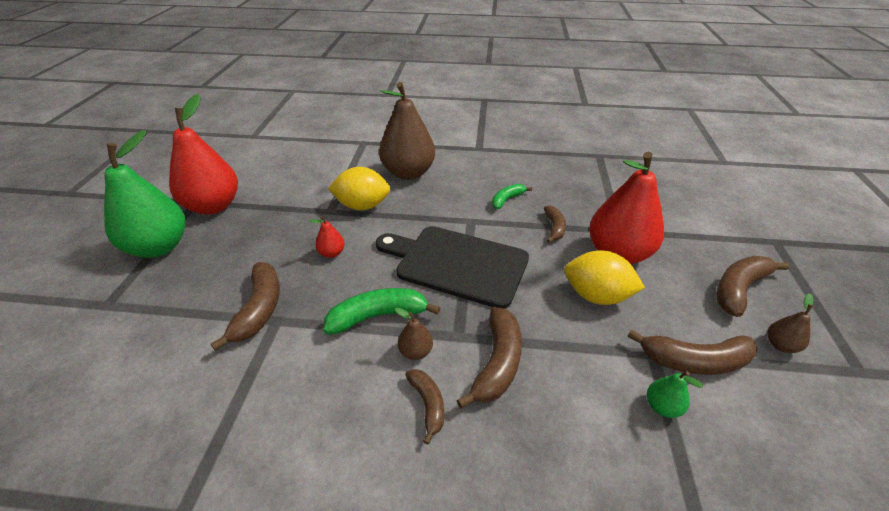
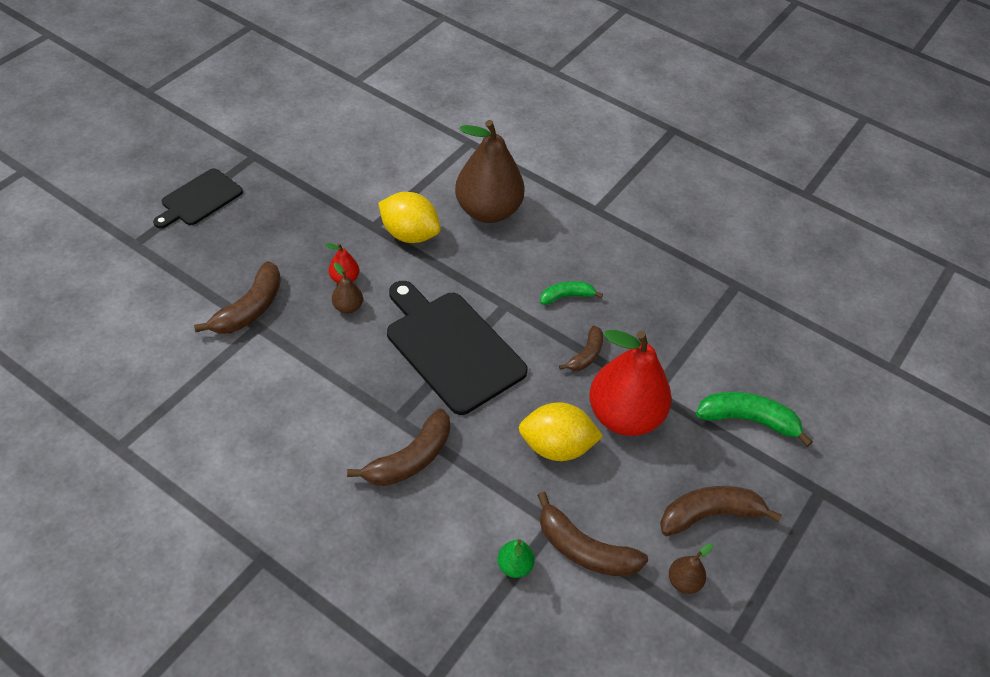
camera: 25 degrees right, 10 degrees up
green pear [104,130,185,258] -> black cutting board [153,168,243,228]
red pear [169,94,238,215] -> none
green banana [323,288,440,335] -> green banana moved to [696,392,813,447]
brown pear [395,308,433,360] -> brown pear moved to [332,263,363,313]
brown banana [405,369,444,445] -> none
yellow lemon [564,250,645,305] -> yellow lemon turned 45 degrees counterclockwise [518,402,603,461]

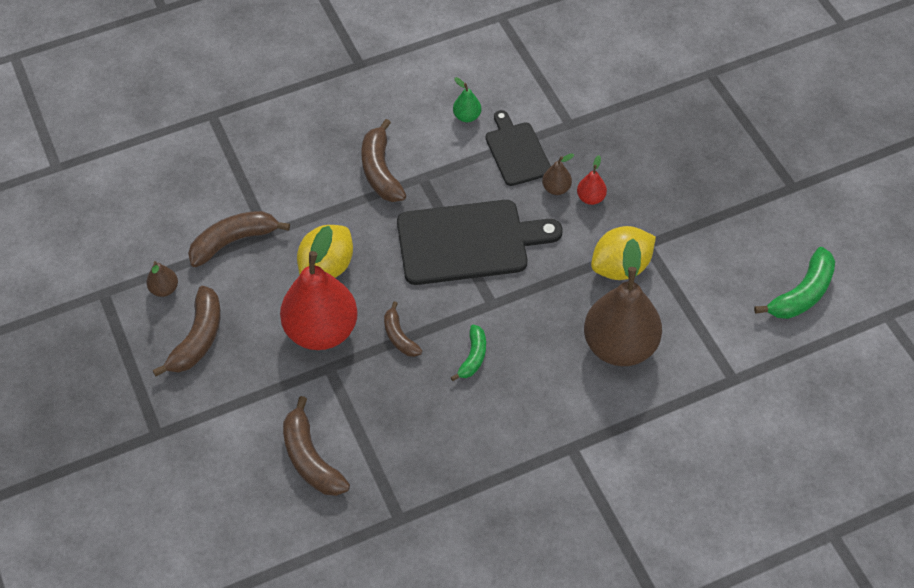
camera: 125 degrees right, 5 degrees up
black cutting board [153,168,243,228] -> black cutting board moved to [486,110,551,186]
brown banana [194,261,281,334] -> brown banana moved to [283,396,350,496]
green pear [497,539,535,578] -> green pear moved to [453,77,481,122]
green banana [696,392,813,447] -> green banana moved to [754,247,835,319]

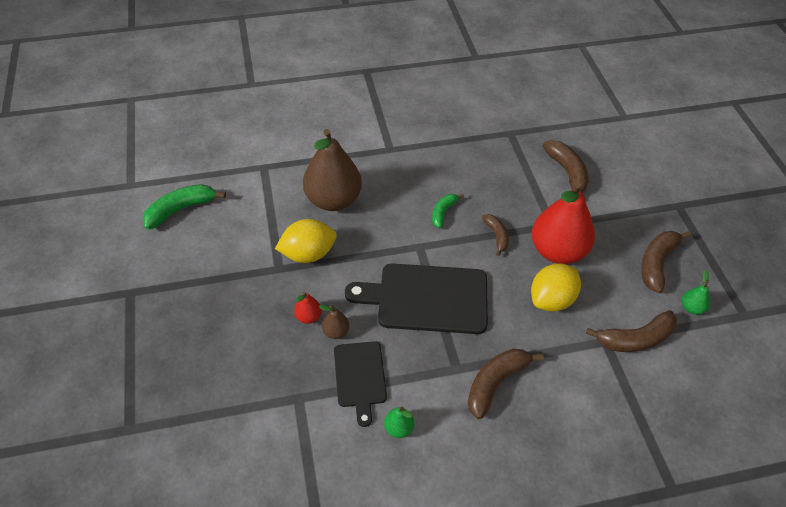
camera: 170 degrees left, 5 degrees down
brown pear [147,261,178,297] -> green pear [682,271,710,315]
brown banana [361,119,406,202] -> brown banana turned 135 degrees counterclockwise [468,349,544,419]

